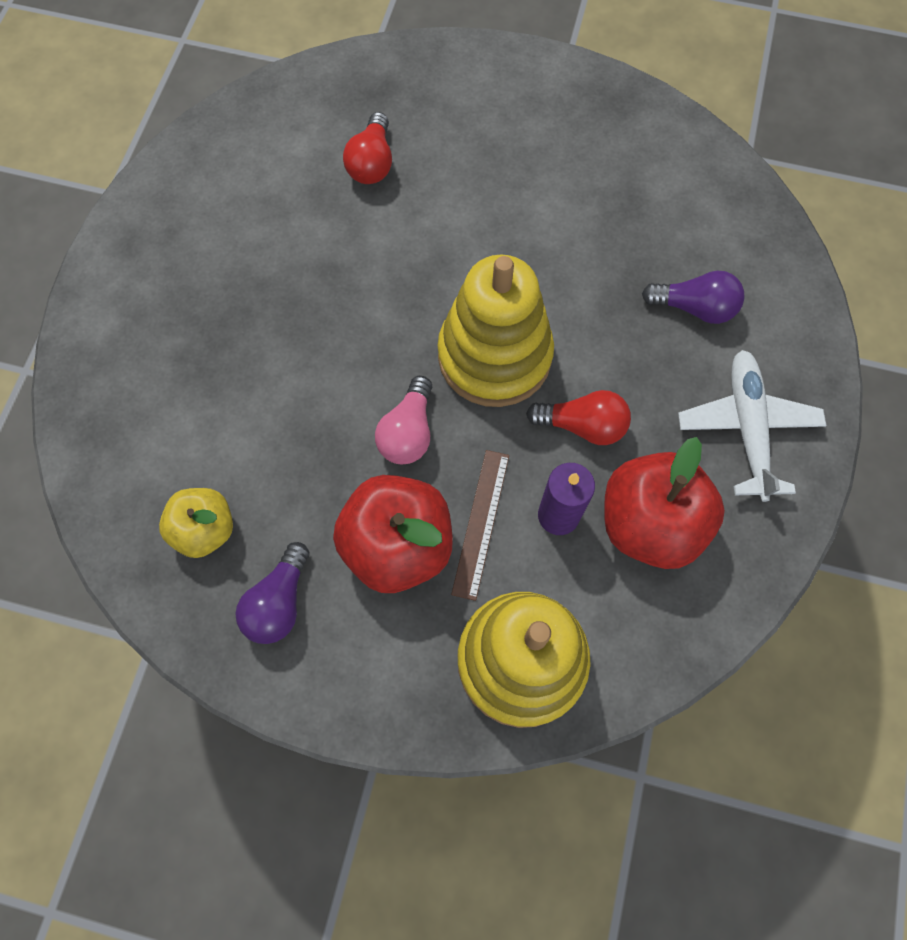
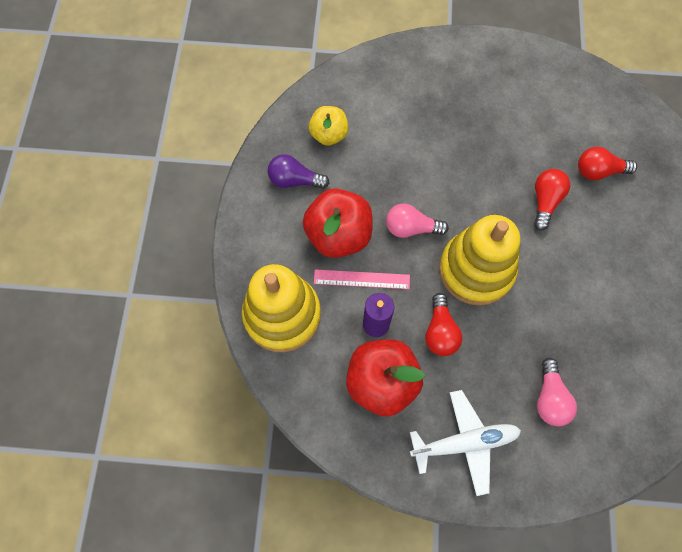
camera: 80 degrees right, 0 degrees up
brown ruler [451,450,509,601] -> pink ruler [314,269,410,289]
purple light bulb [642,270,744,324] -> pink light bulb [537,358,577,426]
none -> red light bulb [534,169,570,231]

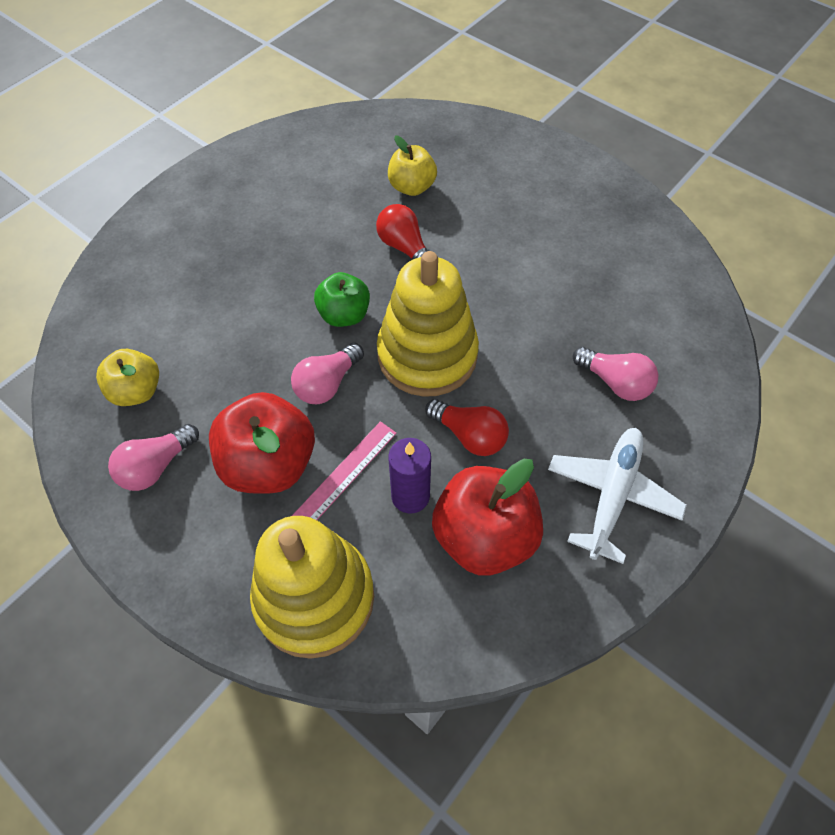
camera: 55 degrees left, 10 degrees down
purple light bulb [268,154,330,189] -> pink light bulb [108,424,199,491]
red light bulb [578,147,637,180] -> yellow apple [388,135,437,196]
none -> green apple [314,272,370,327]

